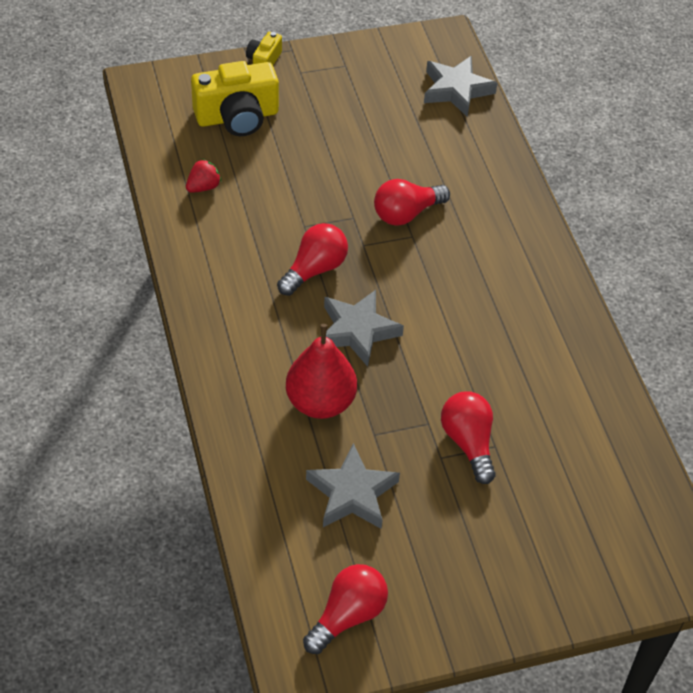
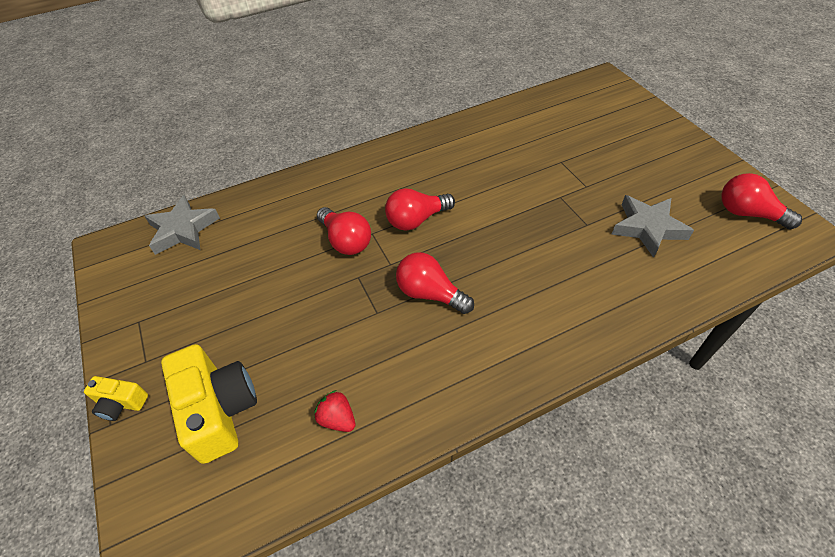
camera: 95 degrees left, 0 degrees up
red pear [286,324,357,419] -> none
grey star [324,290,404,367] -> none
red light bulb [441,391,496,484] -> red light bulb moved to [385,188,455,231]

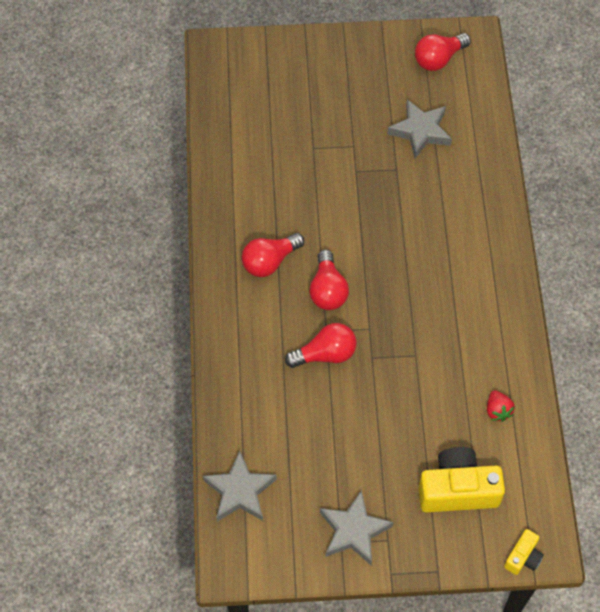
camera: 70 degrees left, 10 degrees up
yellow camera [84,376,148,421] -> yellow camera moved to [504,529,544,575]
red strawberry [314,390,356,432] -> red strawberry turned 75 degrees counterclockwise [487,390,515,422]
red light bulb [396,252,474,314] -> red light bulb moved to [242,233,304,277]
none -> grey star [320,490,394,565]

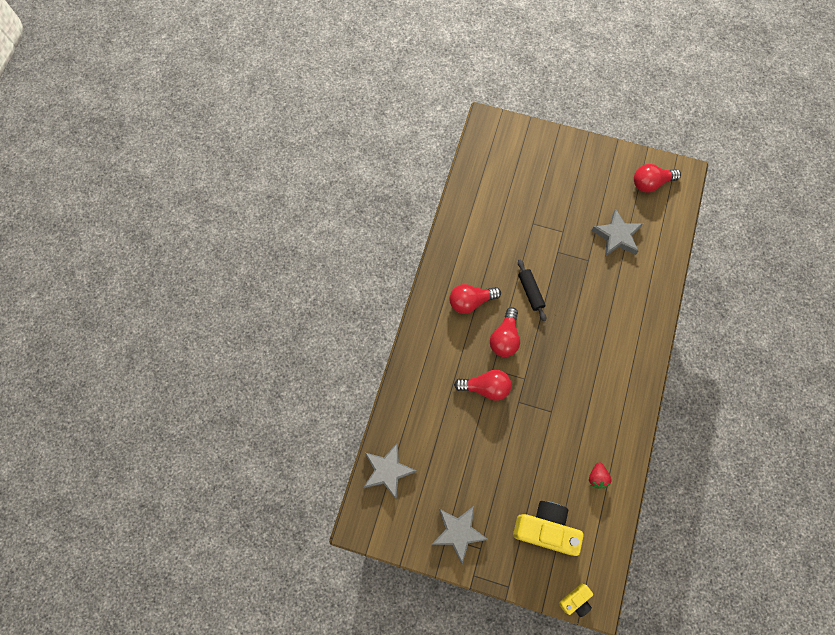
camera: 20 degrees right, 10 degrees up
none -> black rolling pin [518,259,546,321]

